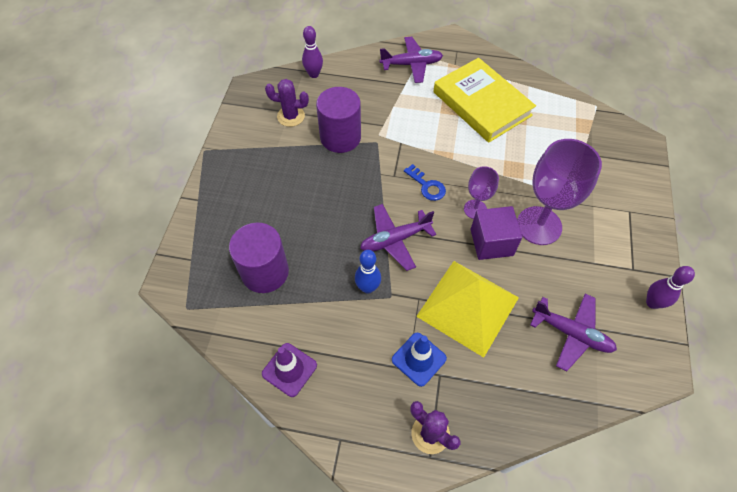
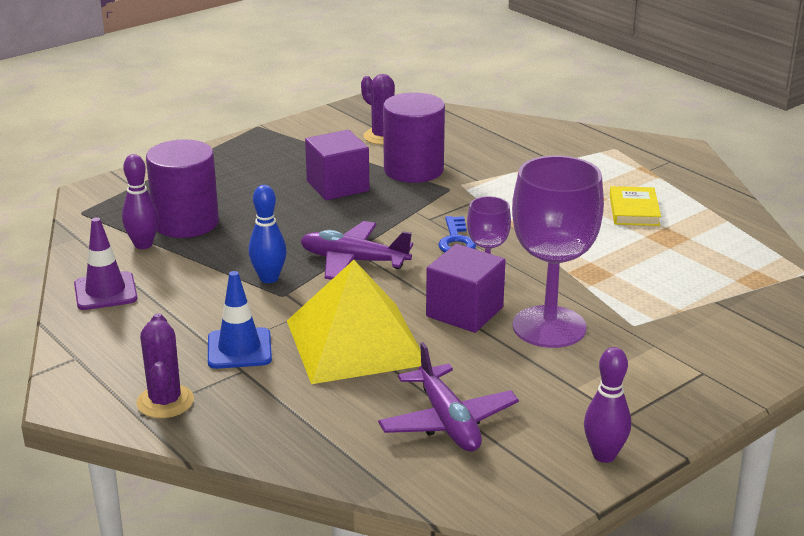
camera: 40 degrees right, 30 degrees down
purple bowling pin [302,26,323,78] -> purple bowling pin moved to [122,154,159,249]
purple plane [379,37,443,83] -> none
yellow book [433,58,536,143] -> yellow book [610,186,661,226], size x0.47
none -> purple cube [305,130,369,200]

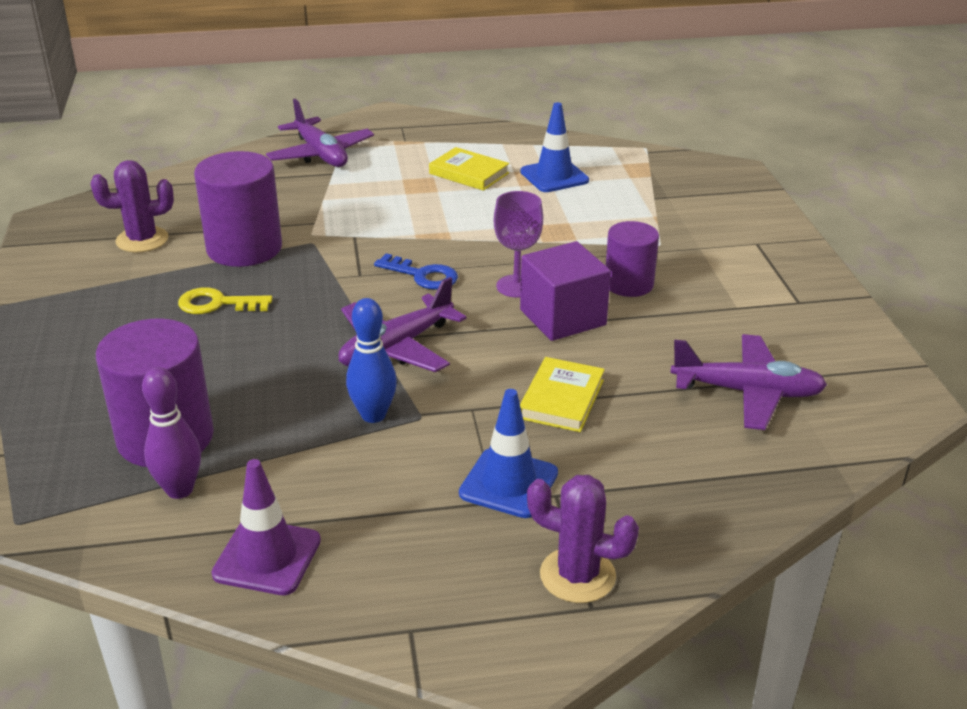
camera: 60 degrees left, 5 degrees up
yellow pyramid [287,260,421,384] -> yellow book [520,357,605,432]
purple cube [305,130,369,200] -> yellow key [178,287,273,314]
purple goblet [512,156,604,348] -> purple cylinder [606,221,659,297]
purple bowling pin [584,347,631,463] -> none
none -> purple plane [266,99,374,167]
none -> blue traffic cone [520,102,589,192]

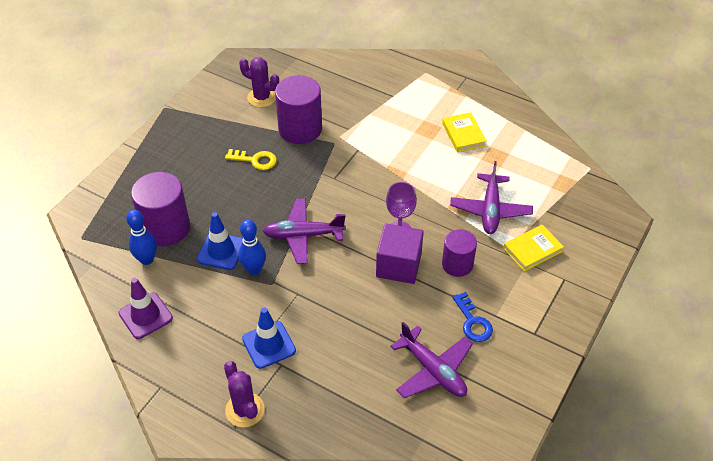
camera: 40 degrees right, 15 degrees up
purple bowling pin [142,367,201,499] -> blue bowling pin [126,209,157,265]
yellow key [178,287,273,314] -> yellow key turned 150 degrees clockwise [225,149,277,170]
purple plane [266,99,374,167] -> purple plane moved to [450,161,533,234]
blue key [374,253,458,290] -> blue key moved to [452,292,493,342]
blue traffic cone [520,102,589,192] -> blue traffic cone moved to [197,212,243,270]
yellow book [520,357,605,432] -> yellow book moved to [503,225,564,272]

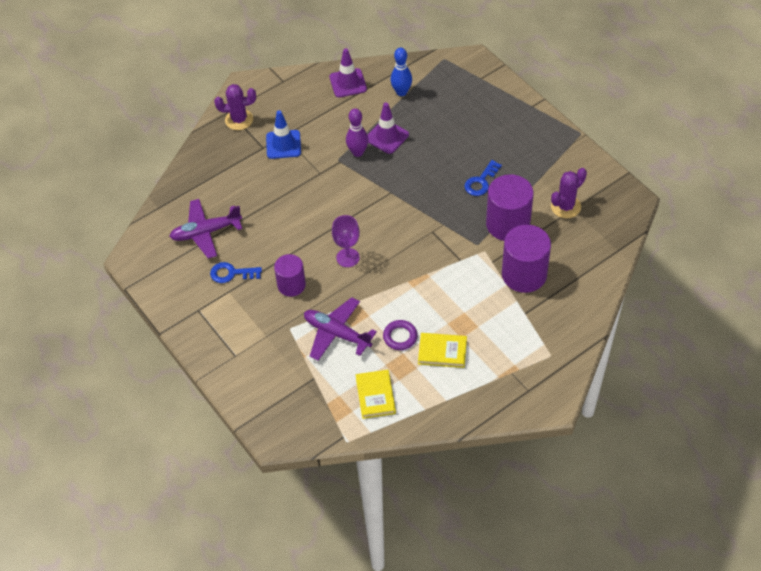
camera: 115 degrees right, 5 degrees up
purple cylinder [131,172,190,246] -> purple cylinder moved to [502,225,551,293]
blue traffic cone [197,212,243,270] -> purple traffic cone [368,103,409,154]
yellow key [225,149,277,170] -> blue key [464,160,502,196]
blue bowling pin [239,219,266,275] -> purple bowling pin [346,108,368,157]
purple plane [263,198,346,264] -> none
purple cube [376,224,424,284] -> none
yellow book [503,225,564,272] -> yellow book moved to [356,370,396,419]
none -> purple ring [383,320,418,350]

